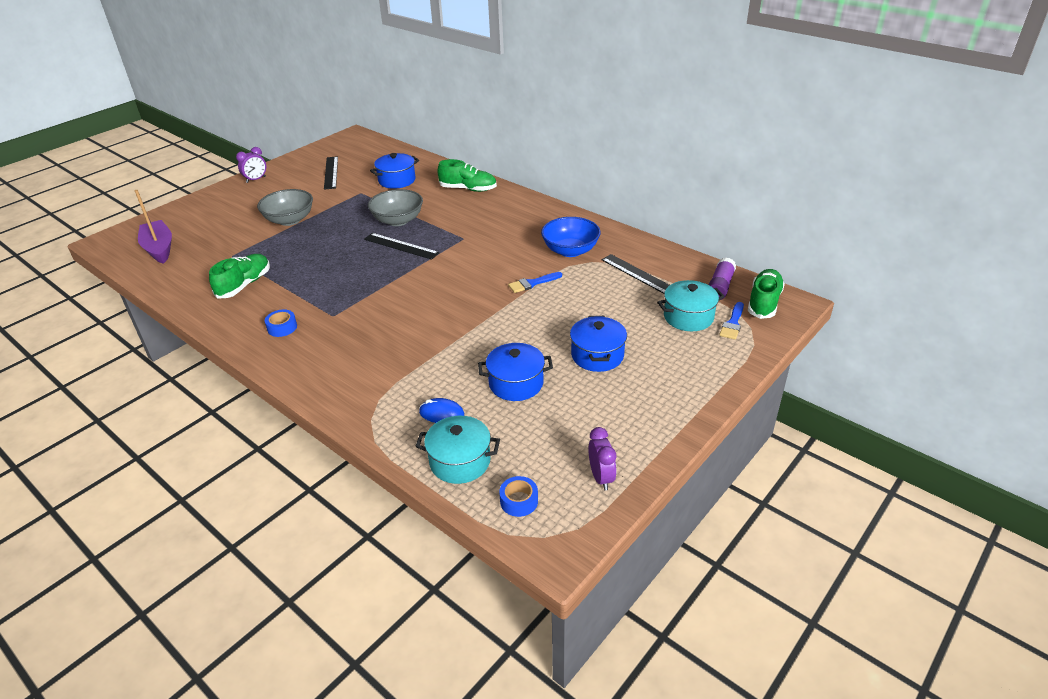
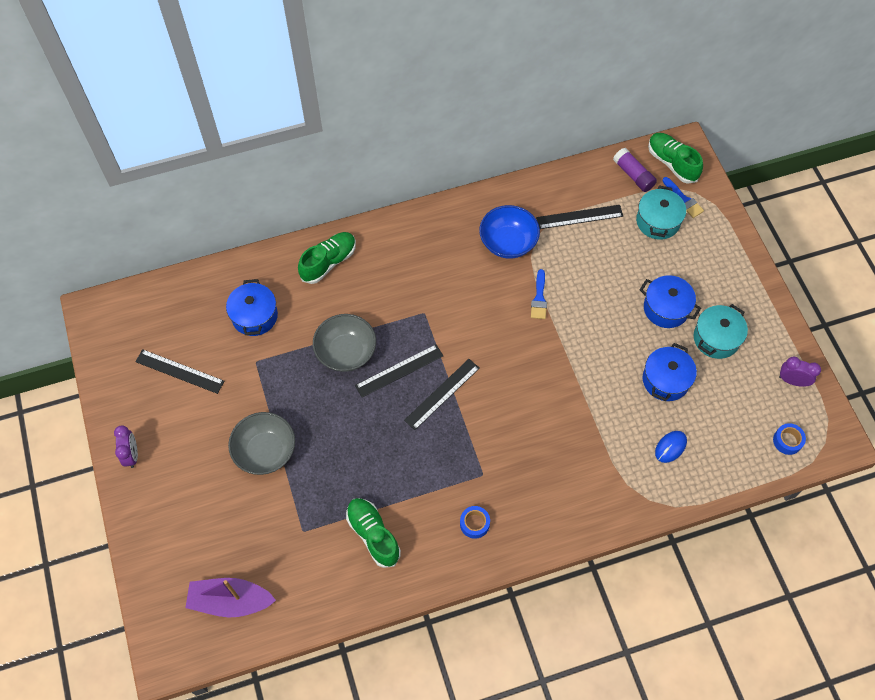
camera: 60 degrees left, 25 degrees up
turquoise pot [415,416,500,484] -> turquoise pot moved to [694,304,748,359]
none -> black ruler [404,359,480,430]

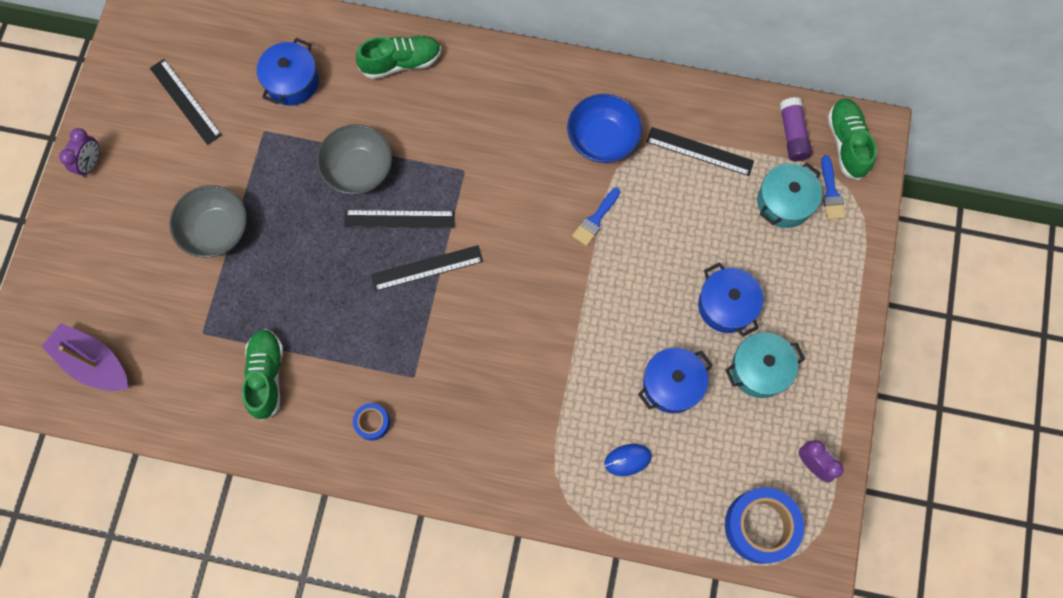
camera: 30 degrees right, 10 degrees up
blue tape [773,423,806,455] -> blue tape [725,487,804,564], size x2.00

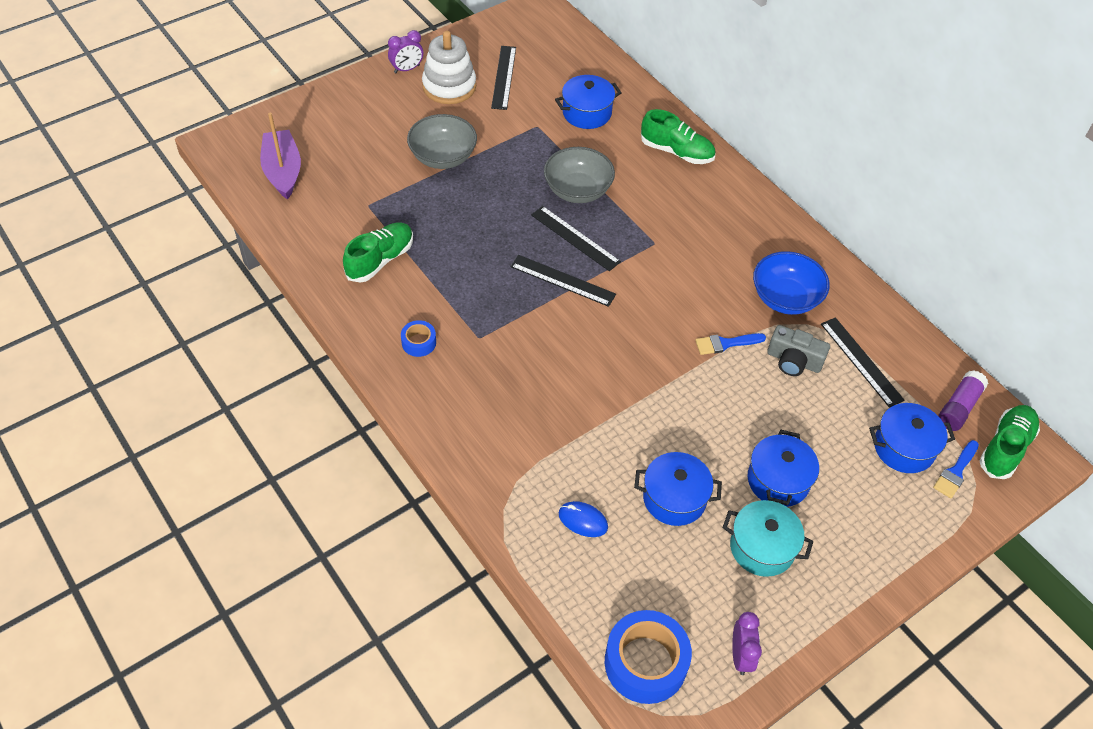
camera: 40 degrees right, 20 degrees down
turquoise pot [757,162,822,228] -> blue pot [869,403,955,473]
none -> white stacking toy [422,31,476,104]
none -> grey camera [767,325,830,376]

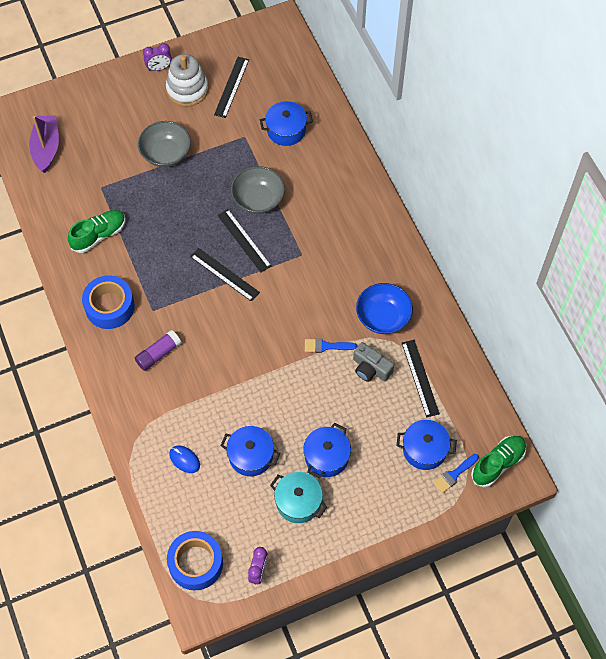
camera: 15 degrees right, 10 degrees up
blue tape [401,320,436,357] -> blue tape [82,276,135,329], size x2.00
green shoe [641,109,715,164] -> none
purple glue stick [938,370,988,431] -> purple glue stick moved to [135,330,181,371]

